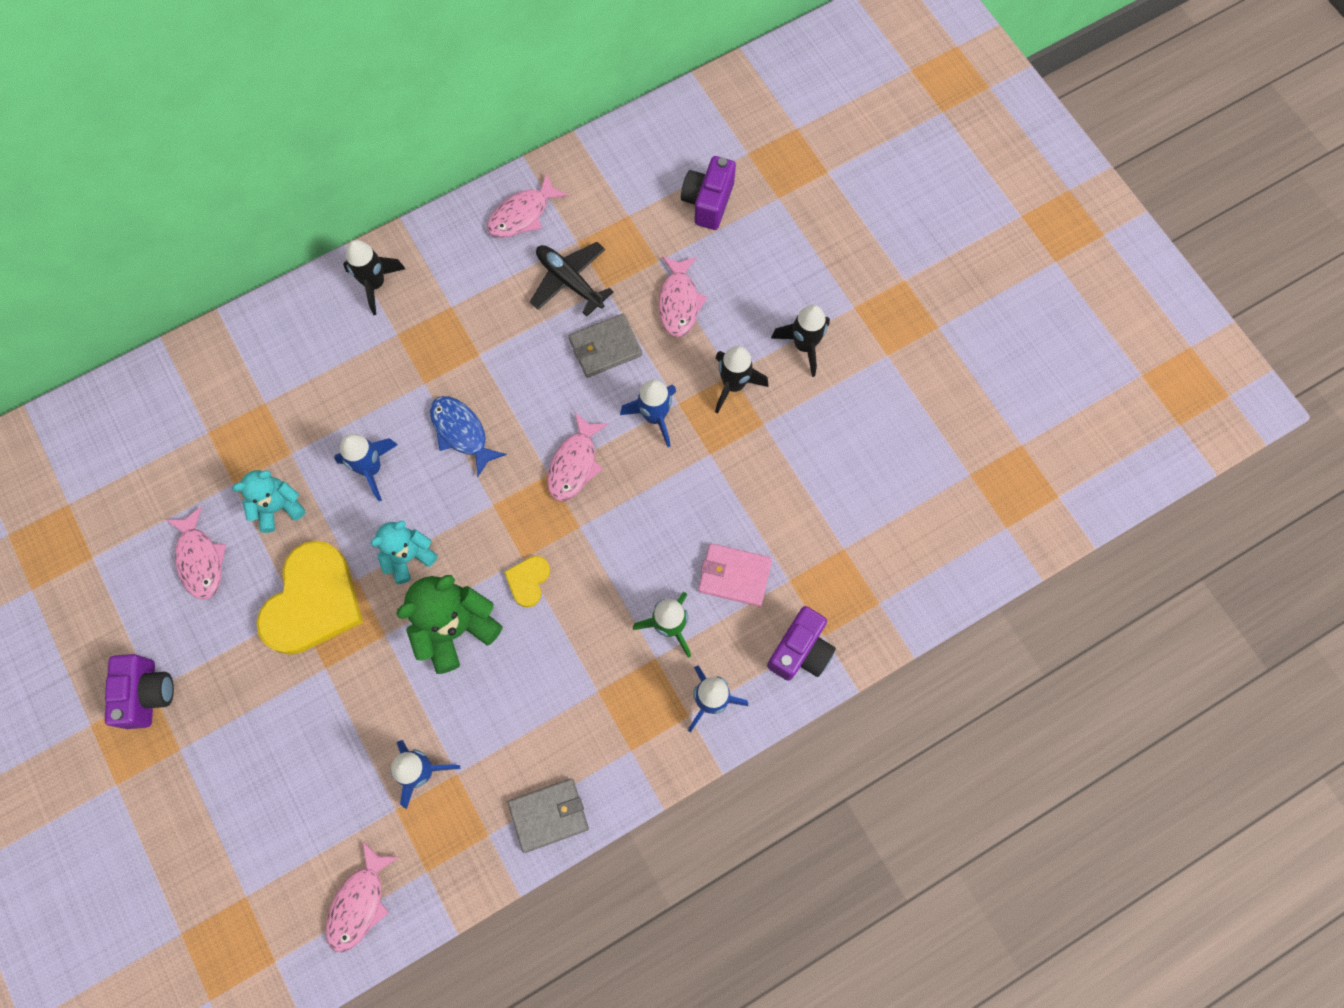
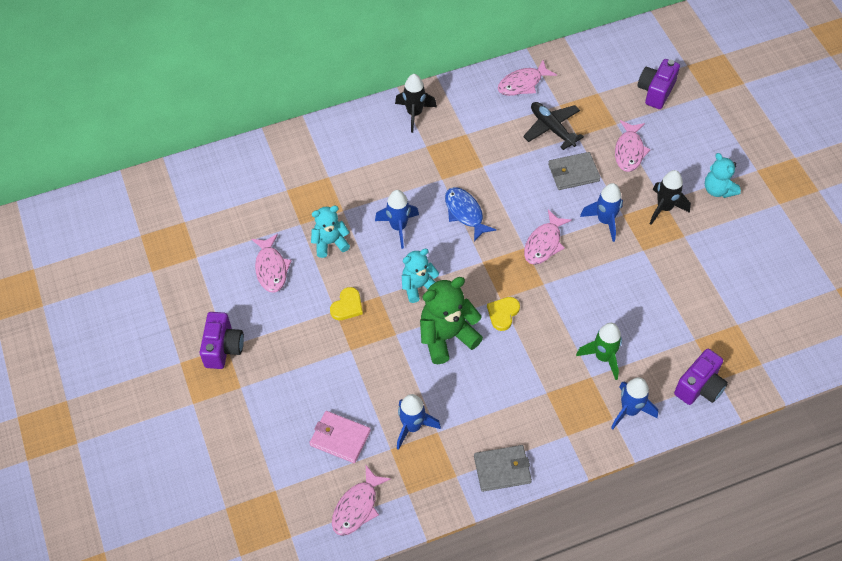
camera: 10 degrees right, 15 degrees down
yellow heart [256,541,363,655] -> yellow heart [330,287,363,320], size x0.45
pink wallet [698,543,772,607] -> pink wallet moved to [309,411,371,463]
black rocket [771,305,830,377] -> turquoise teddy bear [705,153,741,198]

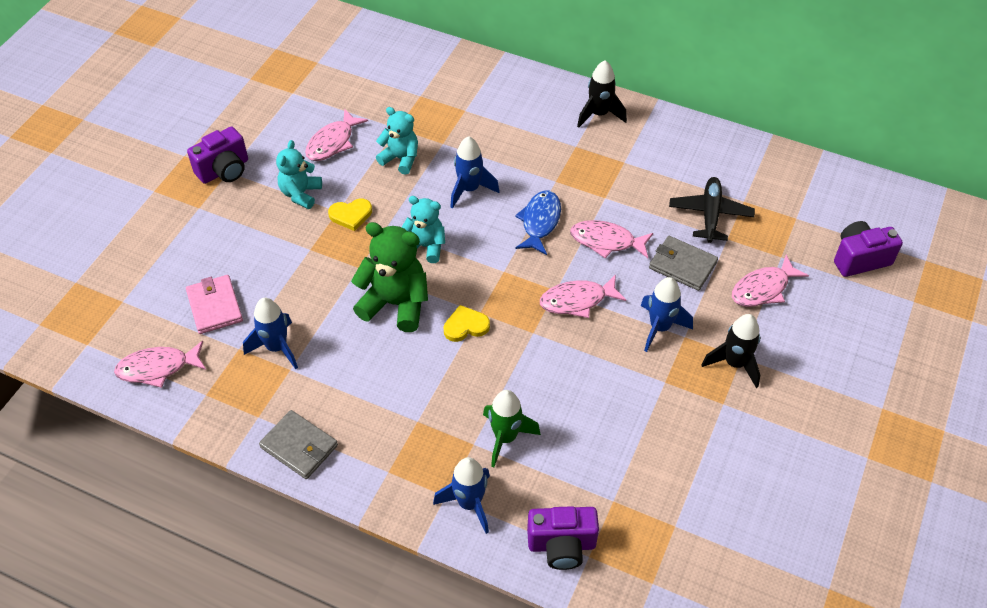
camera: 45 degrees right, 5 degrees down
pink fish [498,60,557,96] -> pink fish moved to [570,220,653,258]
turquoise teddy bear [705,153,741,198] -> turquoise teddy bear moved to [276,140,322,209]

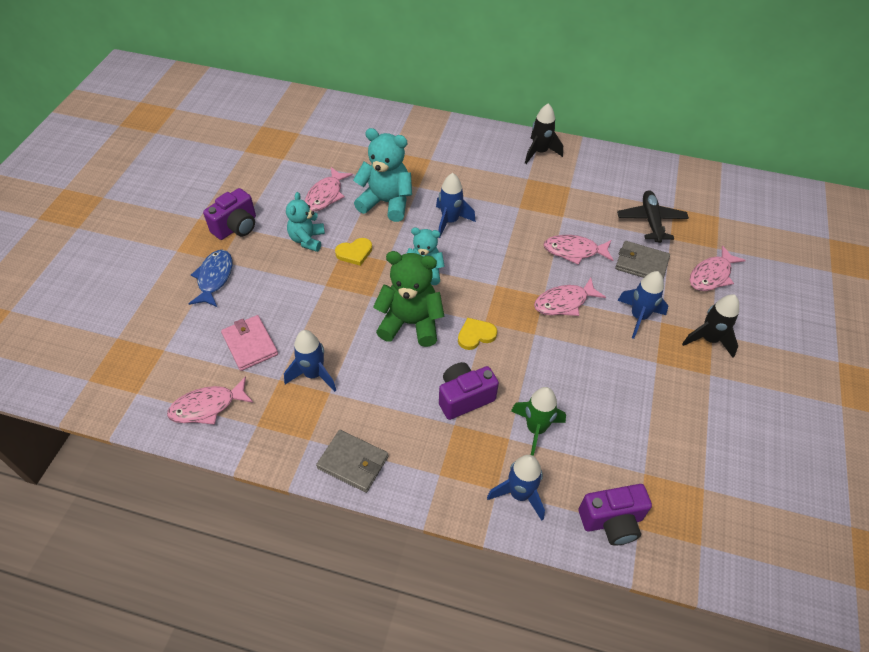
camera: 10 degrees left, 0 degrees up
turquoise teddy bear [376,107,418,174] -> turquoise teddy bear [353,128,412,222], size x1.58
blue fish [515,190,561,255] -> blue fish moved to [188,250,232,307]
purple camera [834,221,903,277] -> purple camera moved to [439,362,499,420]

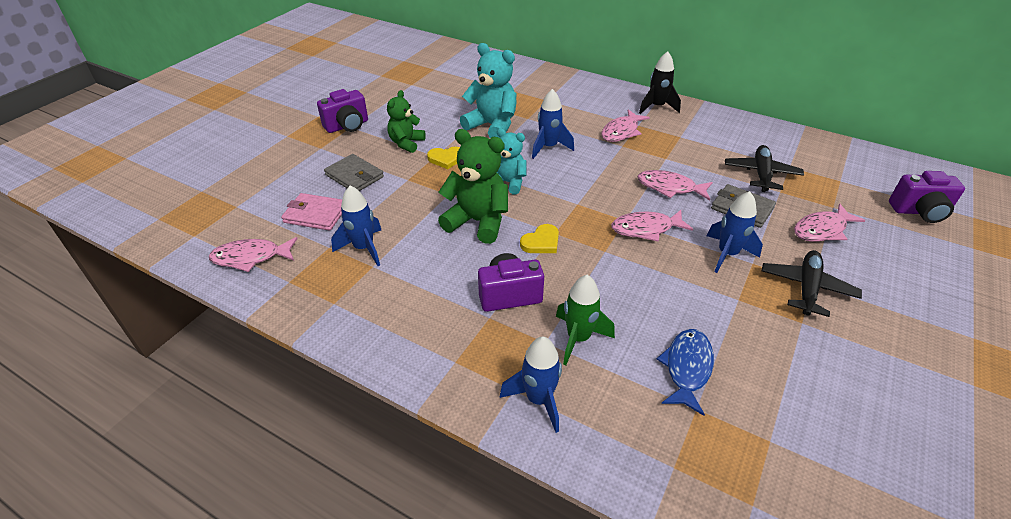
camera: 15 degrees right, 10 degrees down
blue fish [188,250,232,307] -> blue fish moved to [657,329,714,416]
pink wallet [221,315,278,371] -> pink wallet turned 60 degrees counterclockwise [281,193,342,231]
turquoise teddy bear [286,192,325,252] -> green teddy bear [387,90,426,153]
pink fish [305,167,353,211] -> pink fish moved to [602,109,650,142]
grey wallet [316,430,388,493] -> grey wallet moved to [324,154,384,191]
yellow heart [458,318,497,350] -> yellow heart turned 150 degrees clockwise [520,224,559,253]
purple camera [579,484,652,546] -> purple camera moved to [889,171,965,223]
black rocket [682,295,739,358] -> black plane [762,250,862,317]

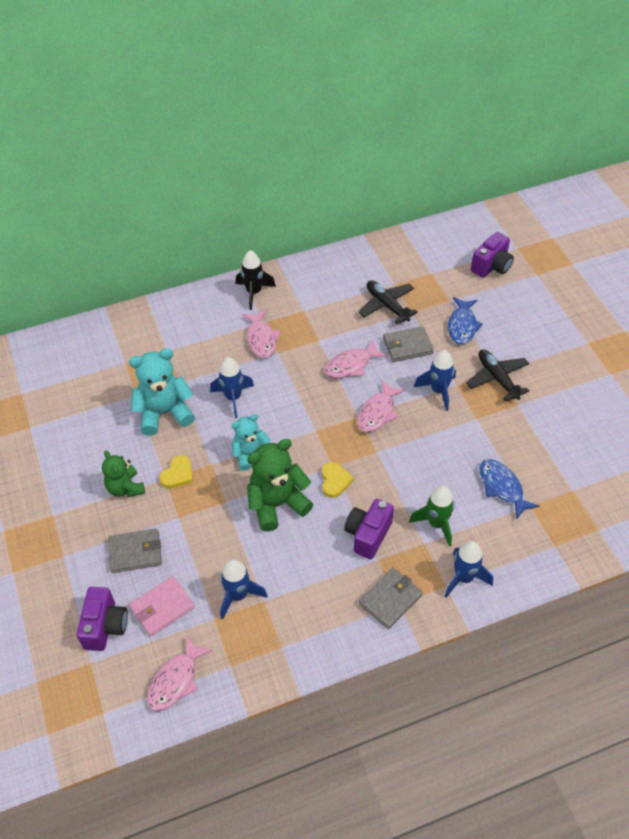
camera: 50 degrees left, 10 degrees up
purple camera [317,89,368,133] -> purple camera moved to [77,587,128,651]
pink fish [794,204,866,242] -> blue fish [448,297,483,345]
none -> grey wallet [359,568,423,629]

